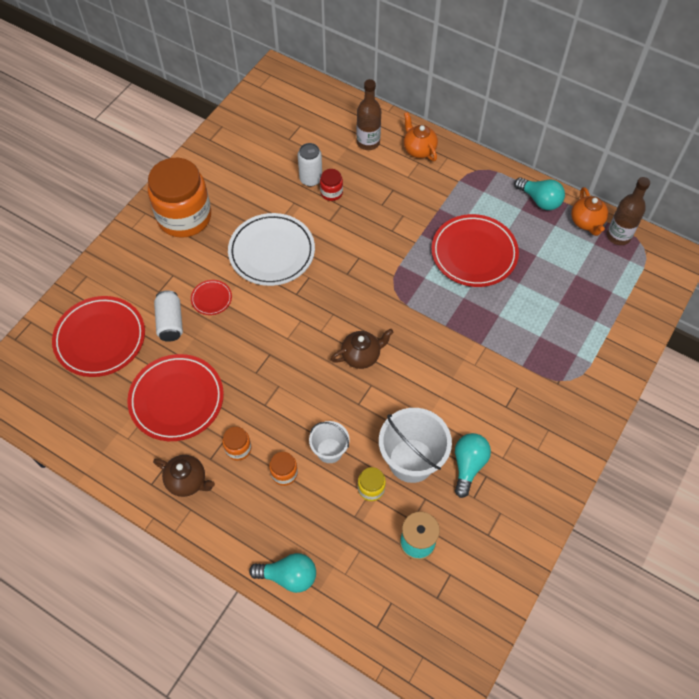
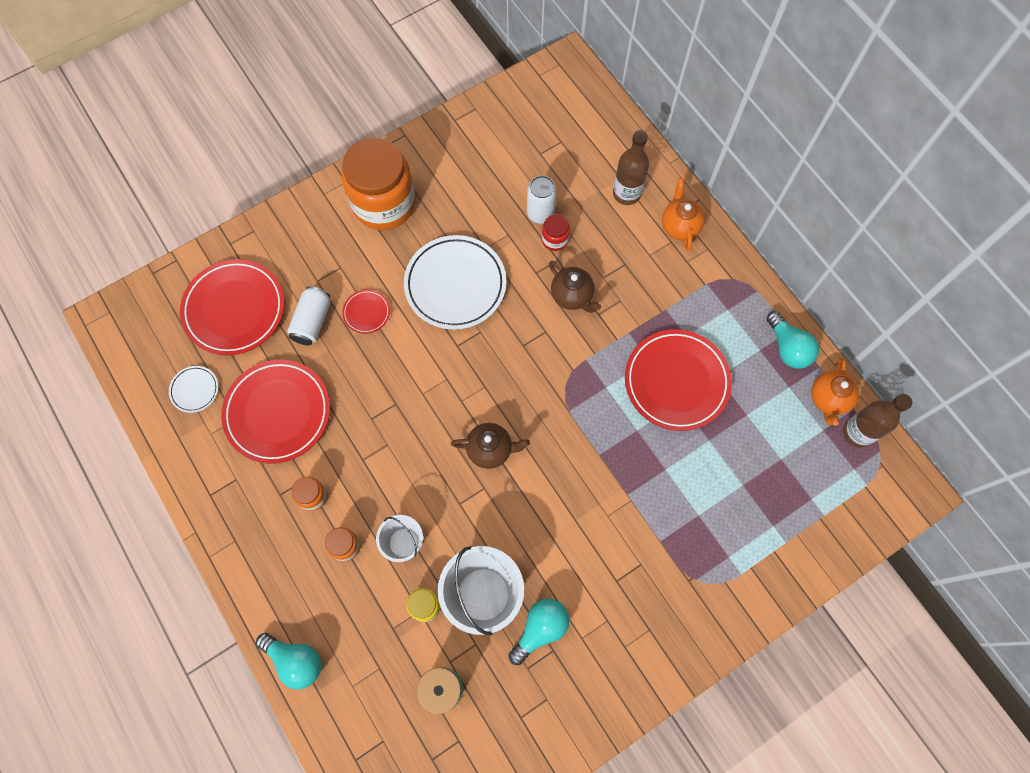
camera: 25 degrees right, 10 degrees up
brown teapot [153,455,215,497] -> brown teapot moved to [549,261,601,313]
none -> white plate [169,366,218,413]

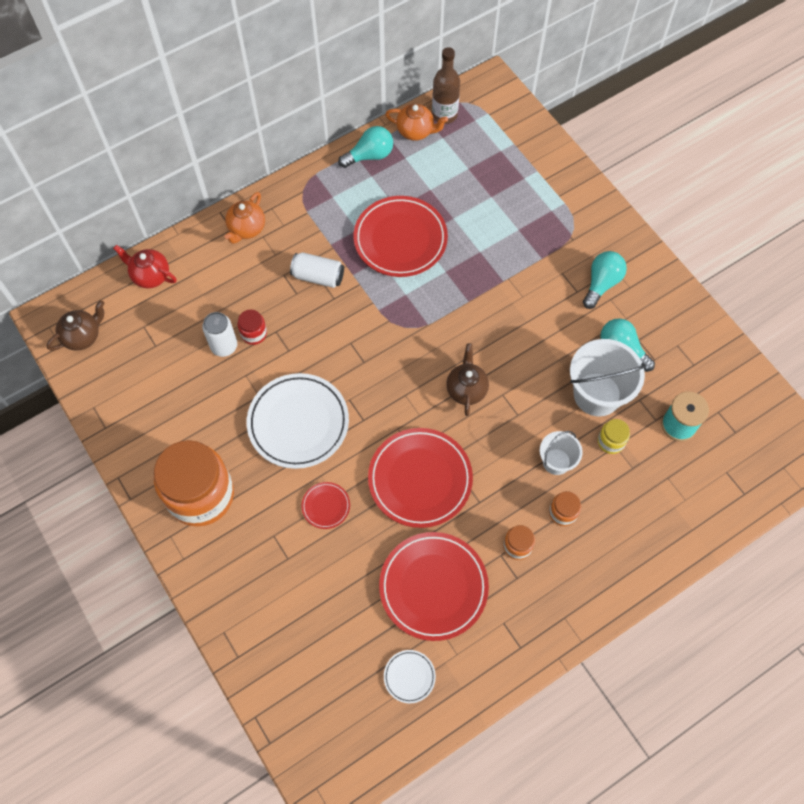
camera: 90 degrees left, 5 degrees down
red plate [180,259,285,355] -> red plate moved to [368,428,473,528]
turquoise light bulb [256,633,321,689] -> turquoise light bulb moved to [583,251,627,309]
white can [287,286,330,346] -> white can moved to [290,252,344,288]
brown teapot [549,261,601,313] -> brown teapot moved to [47,300,104,351]
brown bottle [613,130,649,205] -> none
orange teapot [662,178,705,250] -> orange teapot turned 60 degrees counterclockwise [225,192,265,244]
none -> red teapot [113,245,177,288]

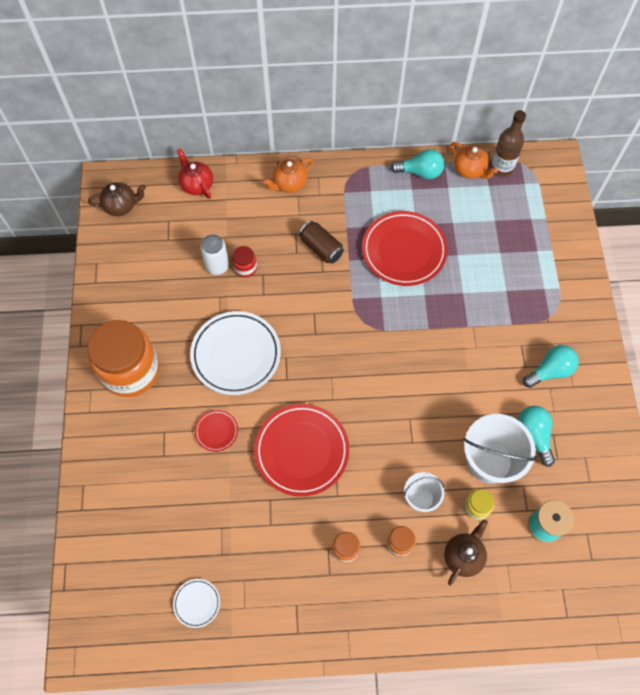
camera: 30 degrees right, 0 degrees up
white can [290,252,344,288] -> brown can [299,221,344,264]
red plate [379,532,489,641] -> none
brown teapot [446,343,489,416] -> brown teapot moved to [444,520,488,585]

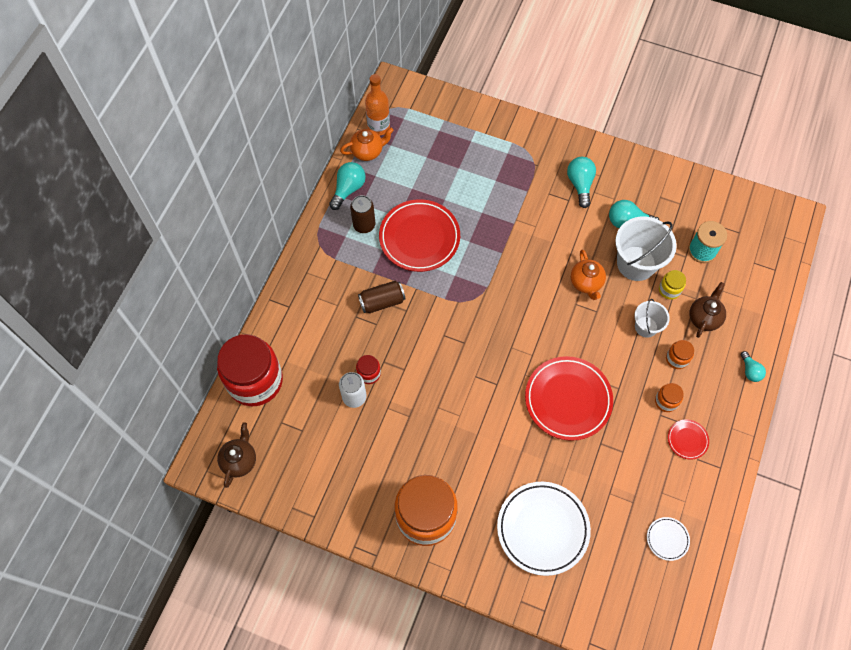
camera: 65 degrees left, 0 degrees up
red teapot [177,148,213,199] -> red jar [217,334,283,406]
white plate [190,311,281,395] -> white plate moved to [497,482,591,576]
red plate [195,410,238,452] -> red plate moved to [668,420,709,460]
orange teapot [263,158,313,193] -> orange teapot moved to [571,249,606,300]
brown teapot [444,520,488,585] -> brown teapot turned 60 degrees clockwise [689,282,726,338]
brown bottle [491,110,526,177] -> orange bottle [365,74,390,136]
none -> brown can [350,195,375,233]
none -> turquoise light bulb [741,351,766,382]

